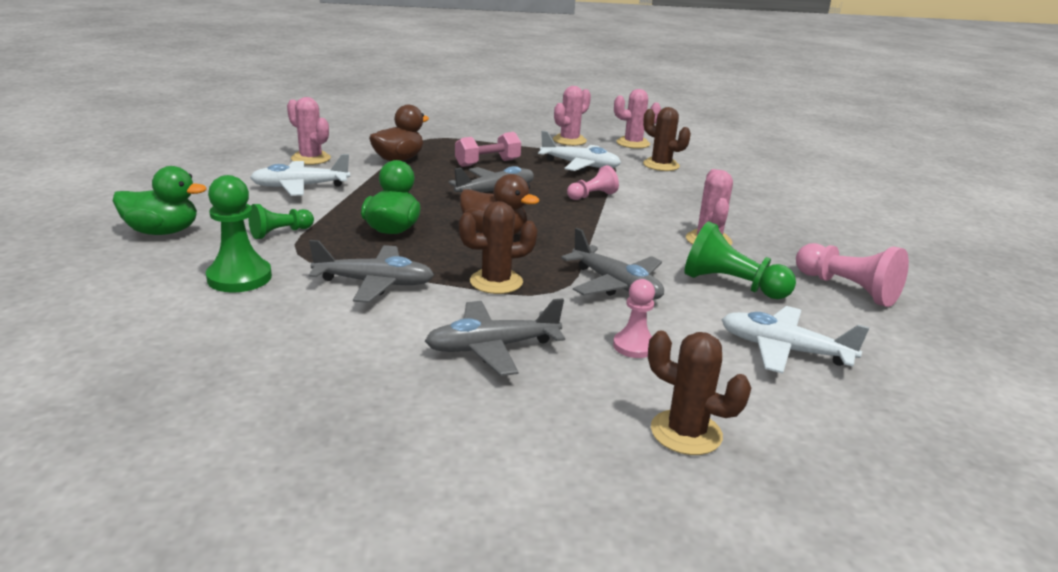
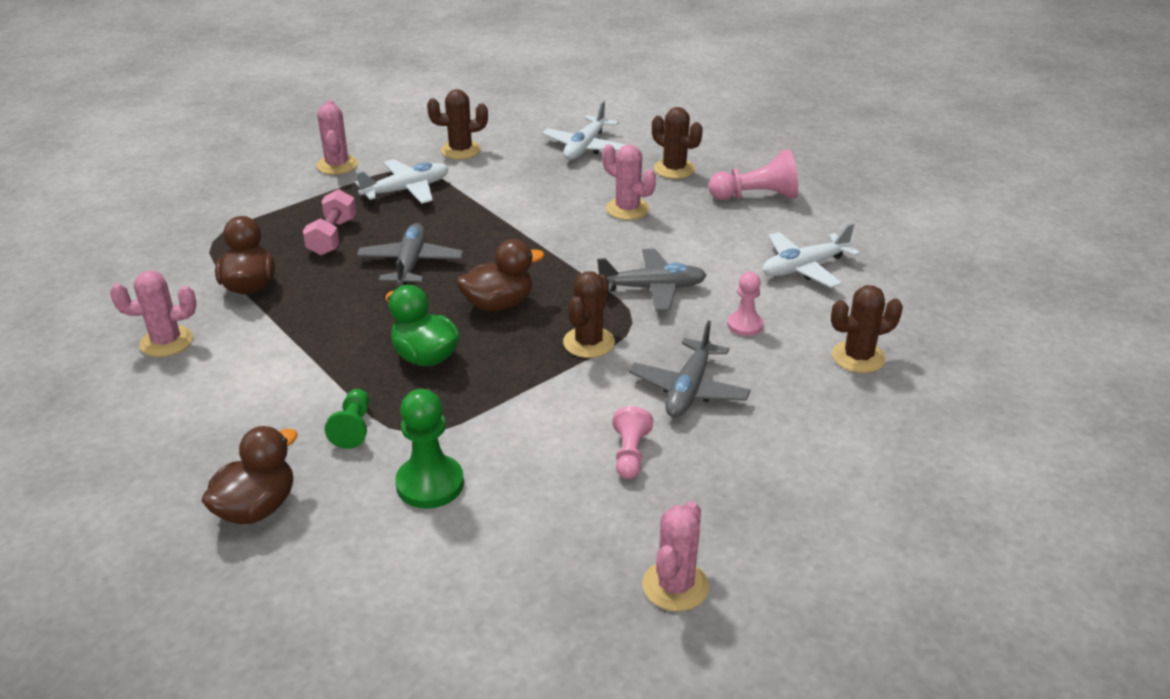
camera: 50 degrees left, 10 degrees up
green duck [113,166,207,235] -> brown duck [202,426,297,524]
white plane [250,154,350,196] -> white plane moved to [542,100,626,160]
grey plane [309,240,434,303] -> none
pink pawn [567,165,619,200] -> pink pawn moved to [612,406,653,479]
pink cactus [614,89,661,149] -> pink cactus moved to [642,501,709,611]
green pawn [684,221,796,299] -> none
none -> brown cactus [652,107,703,179]

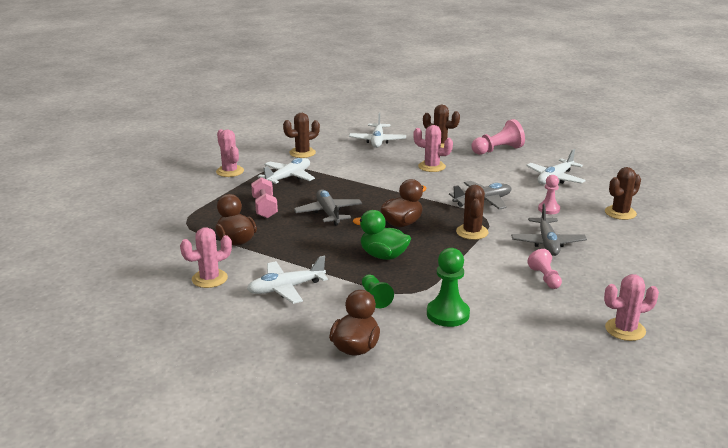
camera: 20 degrees left, 10 degrees down
pink cactus [642,501,709,611] -> pink cactus turned 75 degrees clockwise [604,274,659,341]
none -> white plane [247,256,328,304]

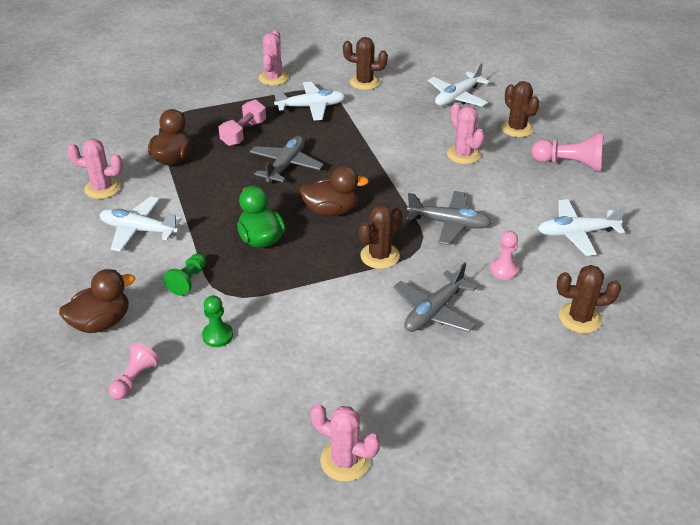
camera: 40 degrees right, 15 degrees up
green pawn [427,248,470,327] -> green pawn [202,295,233,347], size x0.63
pink pawn [527,249,562,289] -> pink pawn moved to [109,342,160,400]

